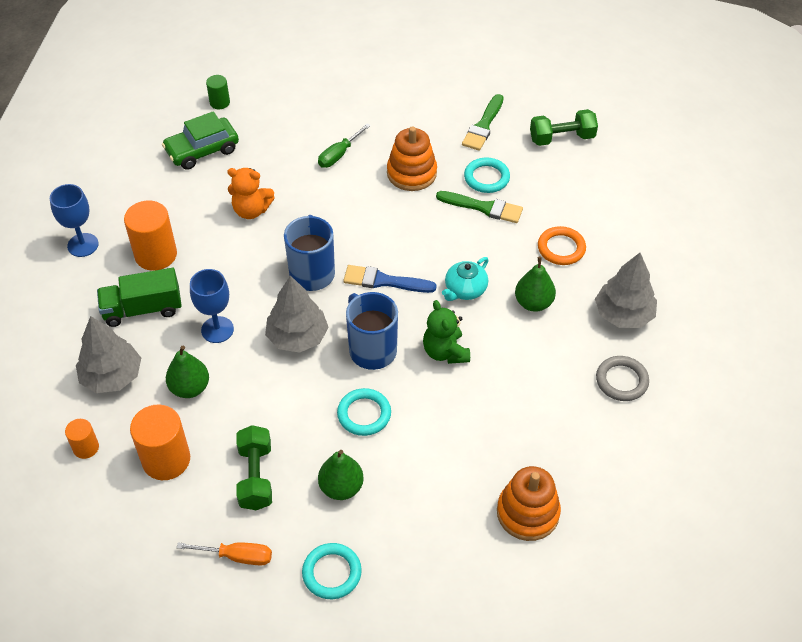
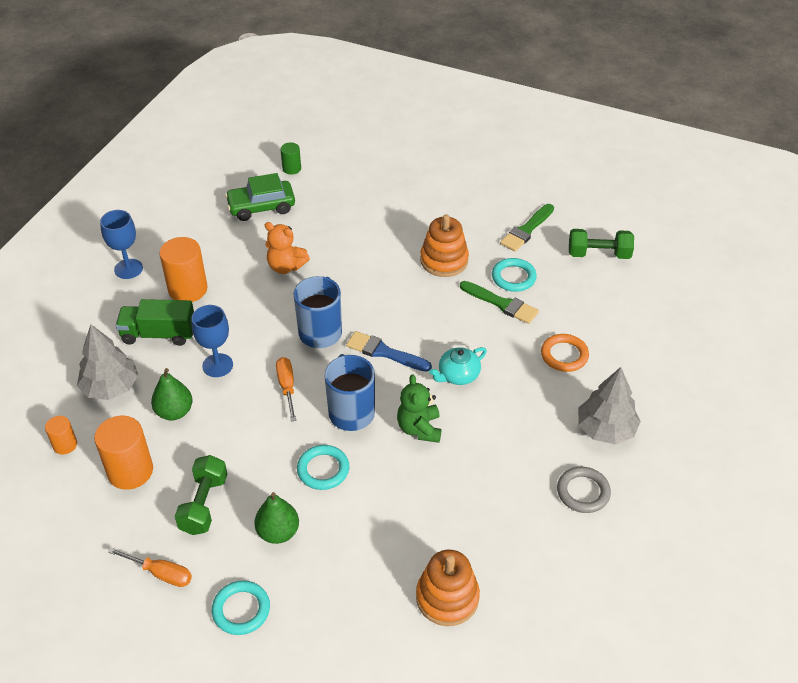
camera: 15 degrees right, 5 degrees down
grey tree [265,275,329,353] -> orange screwdriver [276,357,296,421]
green screwdriver [318,123,371,168] -> none
green pear [515,256,556,312] -> none

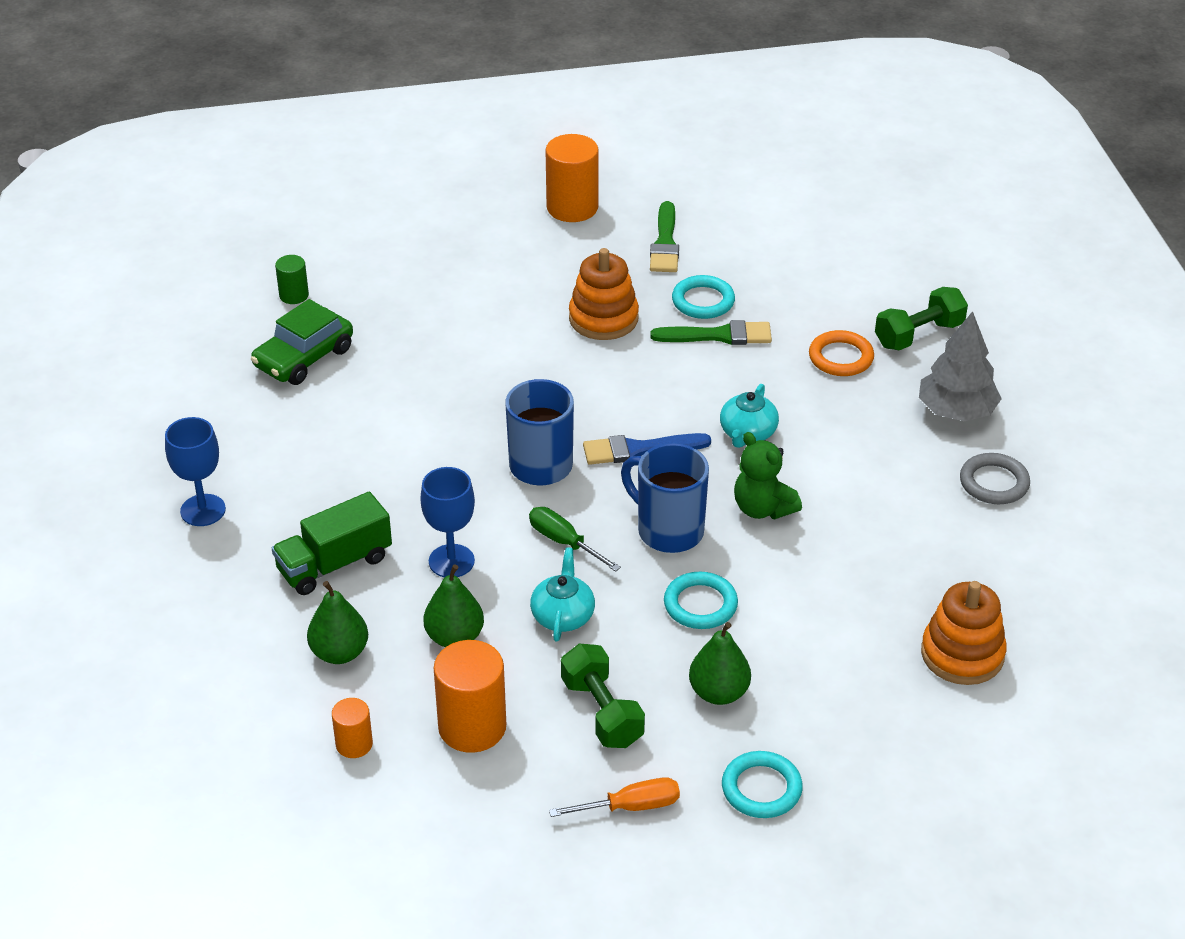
camera: 35 degrees left, 5 degrees down
grey tree [77,324,138,400] -> green pear [307,581,368,664]
orange cylinder [159,237,208,302] -> orange cylinder moved to [545,134,599,222]
orange teddy bear [265,222,310,274] -> none
orange screwdriver [276,357,296,421] -> green screwdriver [529,507,621,572]
green dumbbell [569,229,634,259] -> green dumbbell moved to [875,287,968,350]
none -> turquoise teapot [530,548,595,642]

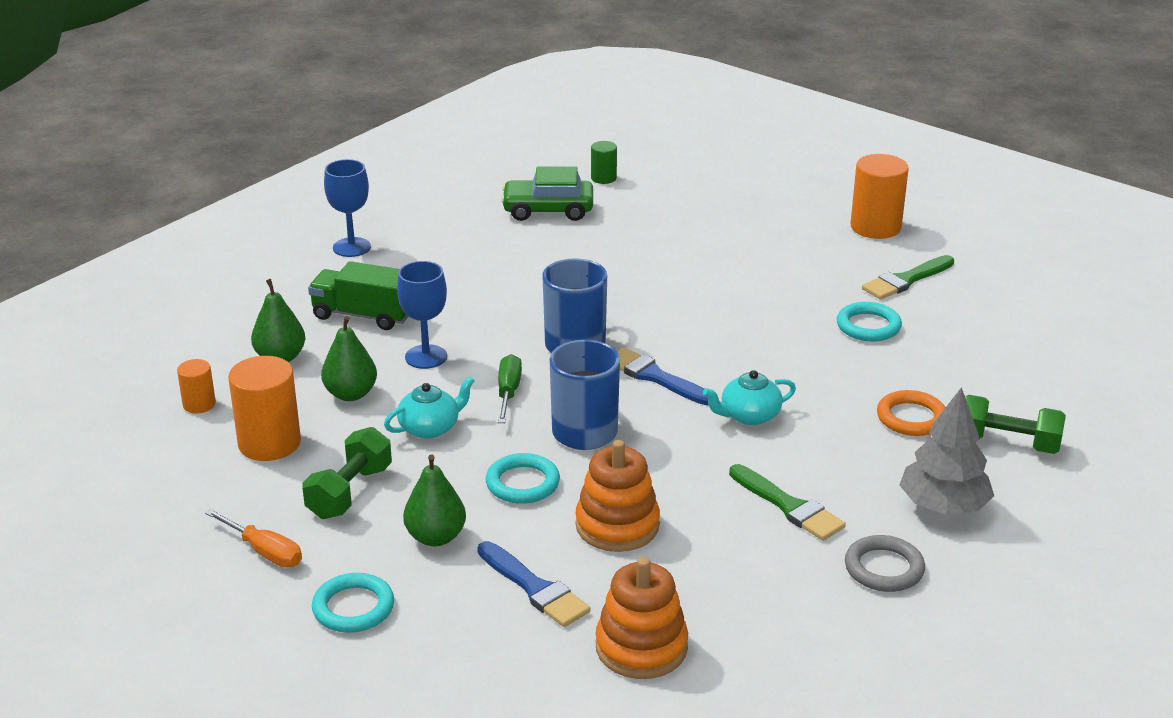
camera: 50 degrees right, 10 degrees down
orange stacking toy [569,248,639,340] -> orange stacking toy moved to [575,440,660,552]
green brush [650,320,772,345] -> green brush moved to [729,464,846,541]
green teddy bear [734,432,802,519] -> none
none -> blue brush [477,541,590,627]

